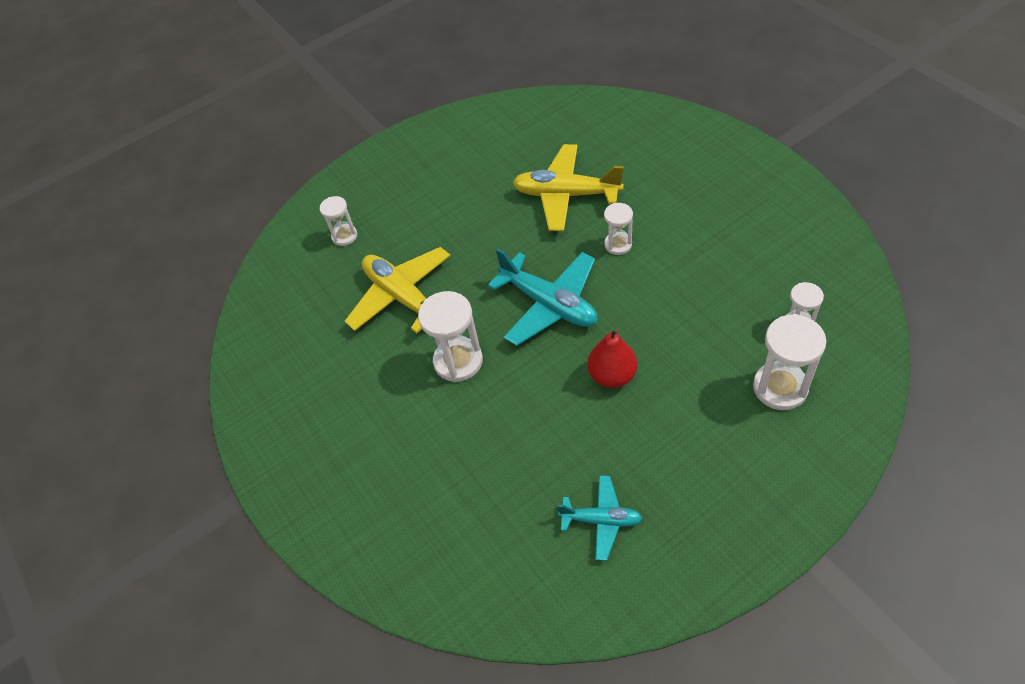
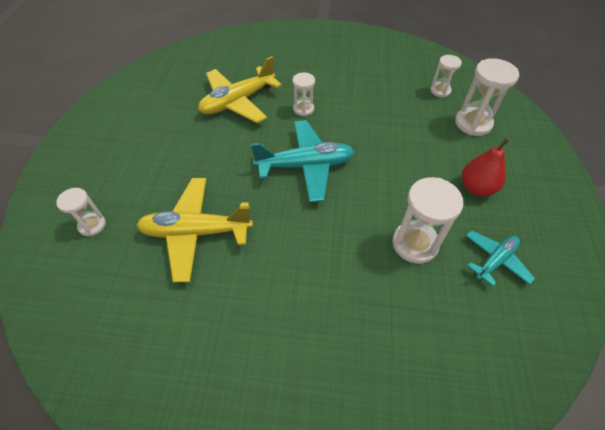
camera: 55 degrees left, 0 degrees up
white hourglass [418,291,483,382] -> white hourglass moved to [392,177,463,264]
red pear [587,328,637,388] -> red pear moved to [462,138,509,196]

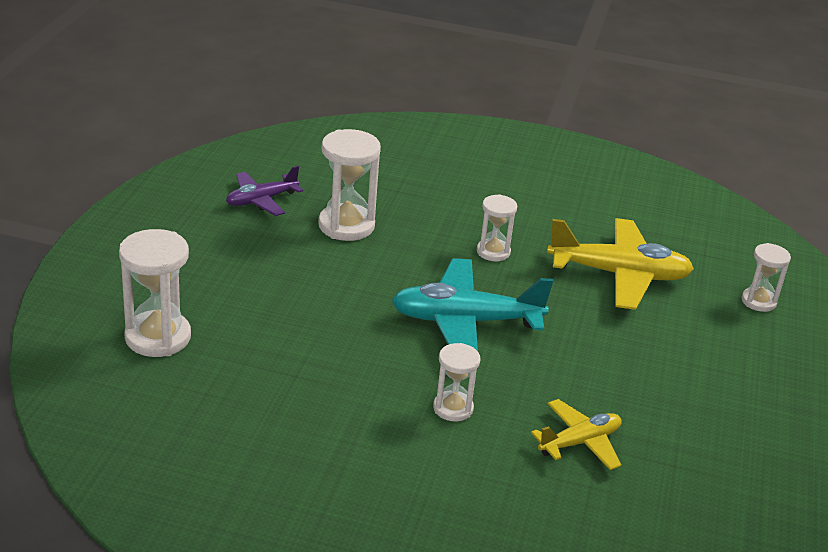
camera: 175 degrees left, 20 degrees down
yellow plane [198,56,282,123] -> yellow plane [531,399,622,470], size x0.58
white hourglass [430,55,462,98] -> white hourglass moved to [477,194,517,261]
red pear [462,138,509,196] -> none
turquoise plane [466,230,535,286] -> purple plane [226,166,303,216]

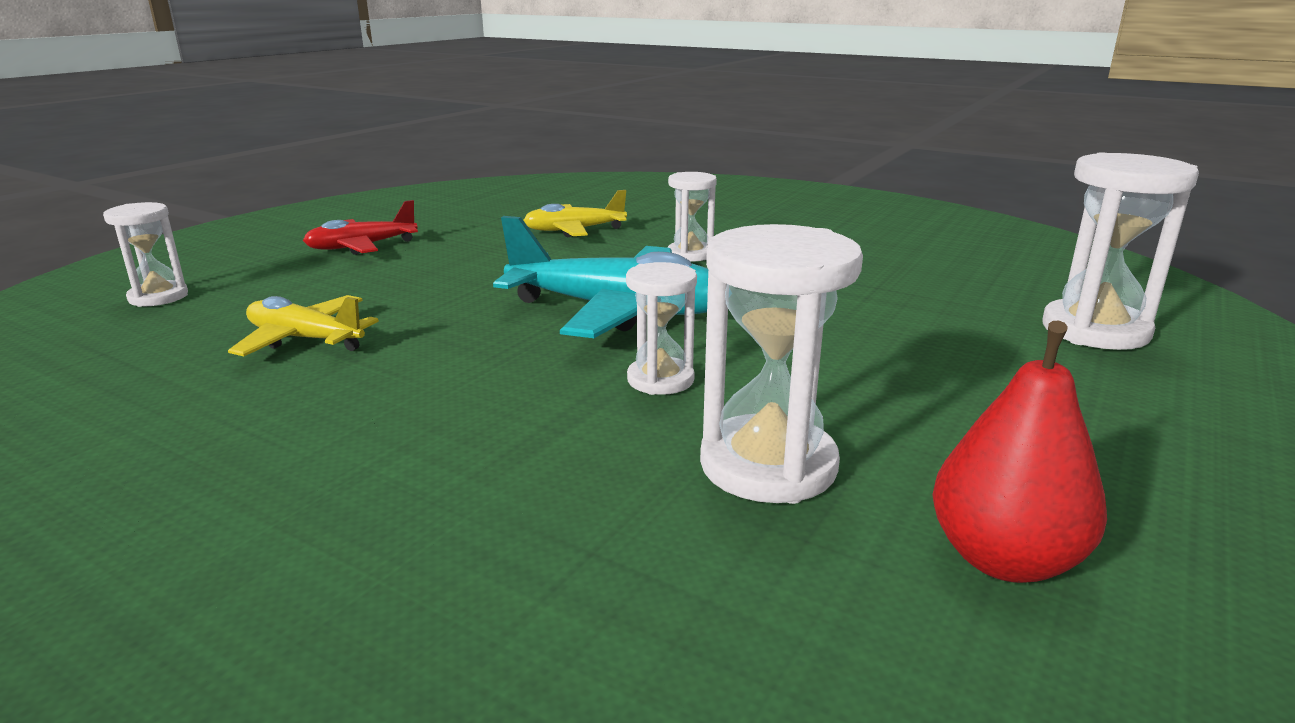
camera: 160 degrees left, 10 degrees down
purple plane [226,166,303,216] -> red pear [932,321,1107,583]
white hourglass [477,194,517,261] -> white hourglass moved to [626,262,697,395]
yellow plane [547,218,694,310] -> yellow plane [228,295,379,356], size x0.58
none -> red plane [303,200,418,255]

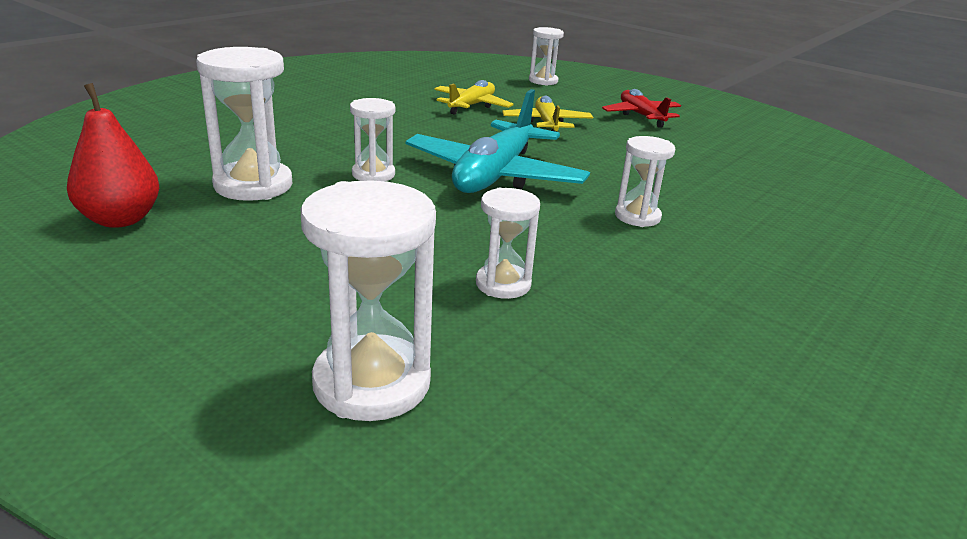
camera: 95 degrees right, 5 degrees up
yellow plane [523,190,627,237] -> yellow plane moved to [502,95,593,132]
none -> white hourglass [476,188,540,299]

